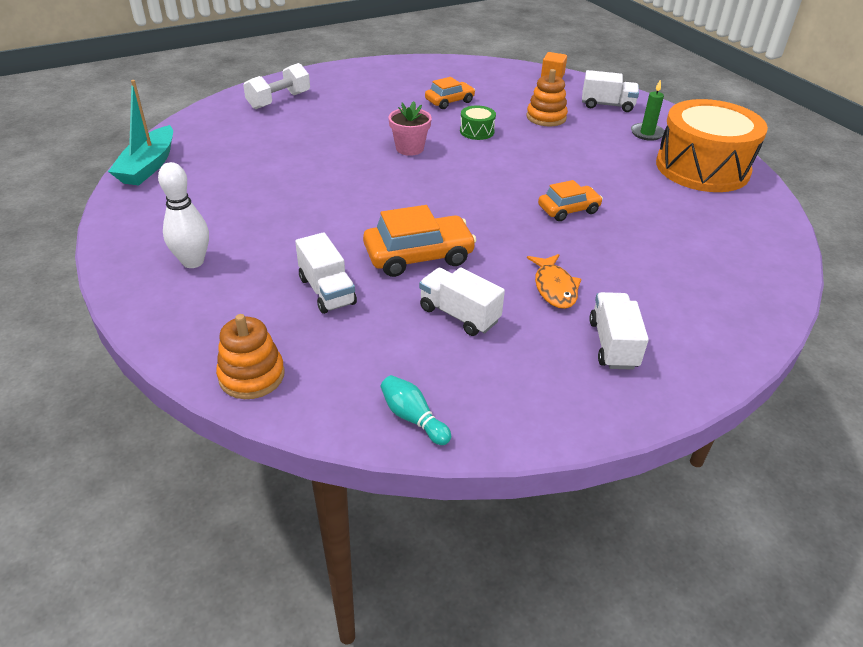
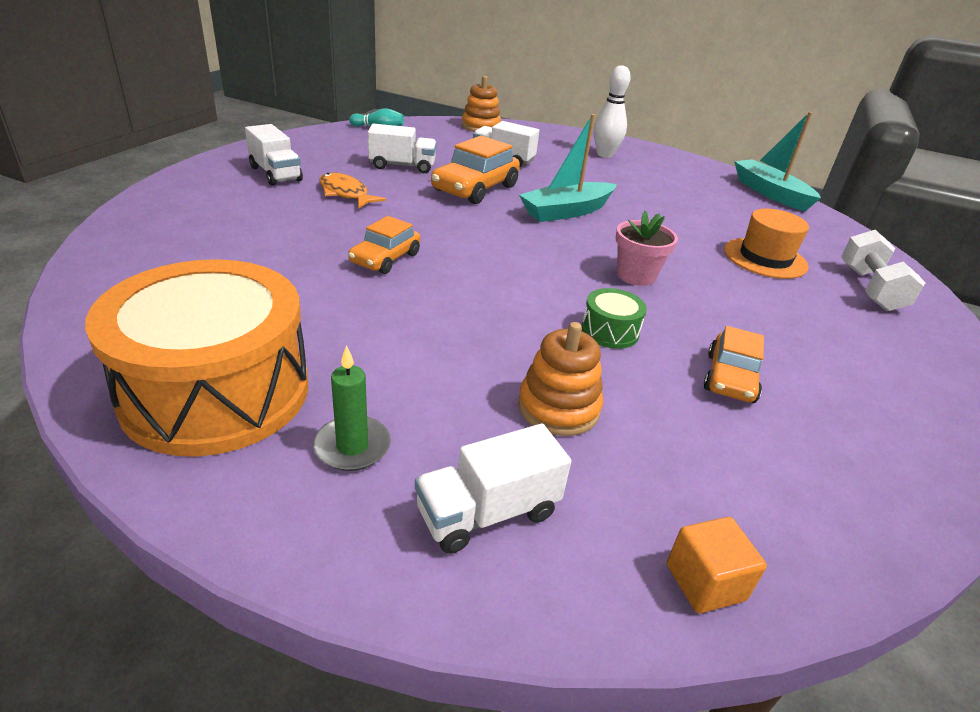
camera: 140 degrees right, 5 degrees down
none -> turquoise boat [519,114,617,222]
none -> orange hat [724,209,809,279]

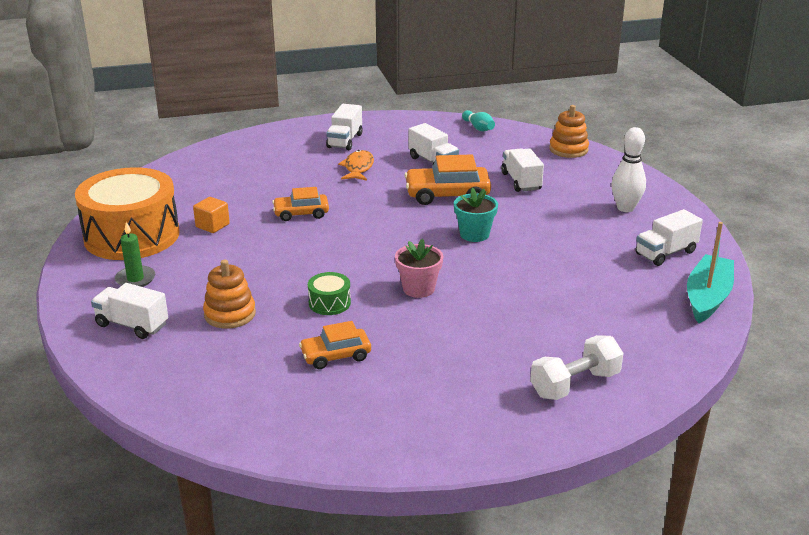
camera: 55 degrees right, 5 degrees down
turquoise boat [519,114,617,222] -> turquoise flower pot [454,188,498,242]
orange cube [667,517,767,613] -> orange cube moved to [193,197,230,233]
orange hat [724,209,809,279] -> none
none -> white truck [635,209,703,266]

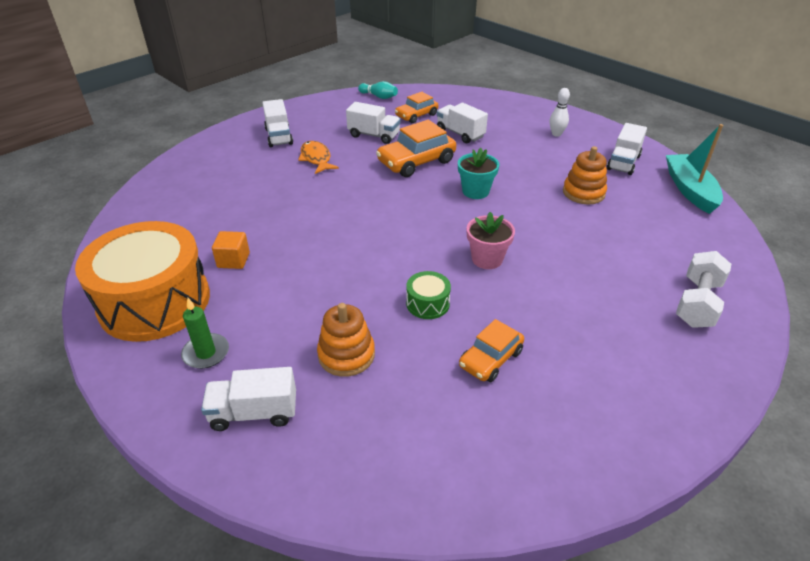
camera: 30 degrees left, 10 degrees up
orange car [272,187,329,221] -> orange car moved to [395,92,438,123]
orange stacking toy [549,105,589,158] -> orange stacking toy moved to [563,146,607,204]
white bowling pin [611,127,646,212] -> white bowling pin [550,88,570,137], size x0.66

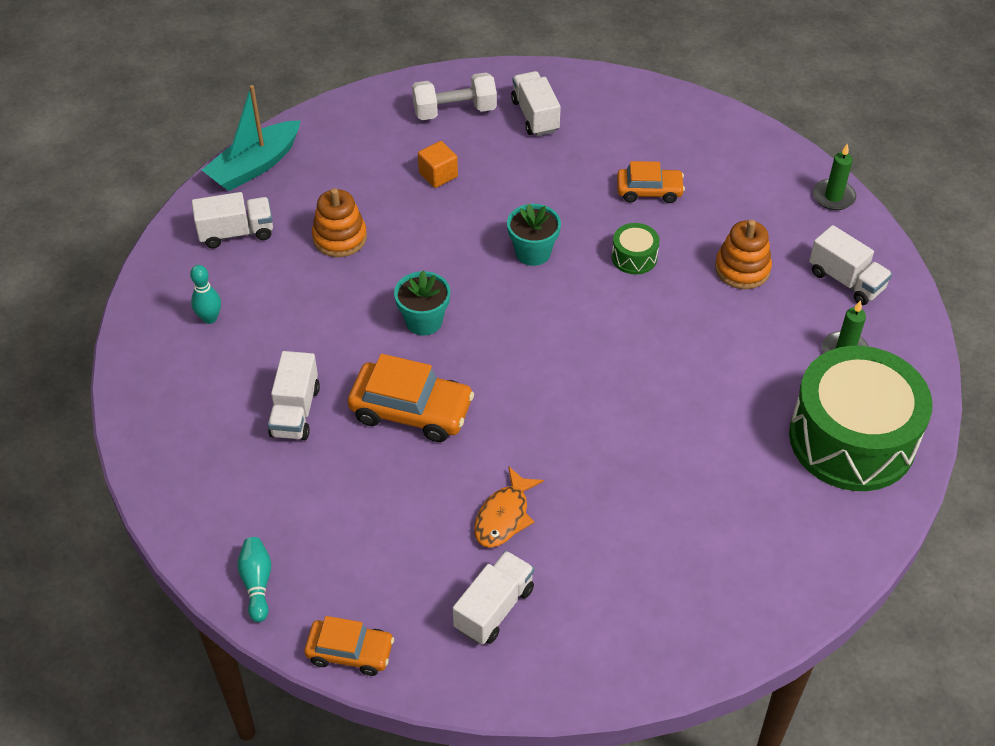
camera: 130 degrees left, 10 degrees up
orange drum [75,221,210,342] -> green drum [789,346,933,491]
orange cube [212,231,250,269] -> orange cube moved to [418,141,458,188]
white truck [346,102,401,144] -> white truck moved to [511,71,561,136]
orange car [395,92,438,123] -> orange car moved to [304,616,394,676]
pink flower pot [467,212,515,269] -> turquoise flower pot [507,204,561,266]
white bowling pin [550,88,570,137] -> turquoise bowling pin [190,265,221,324]
none -> green candle [813,143,857,210]

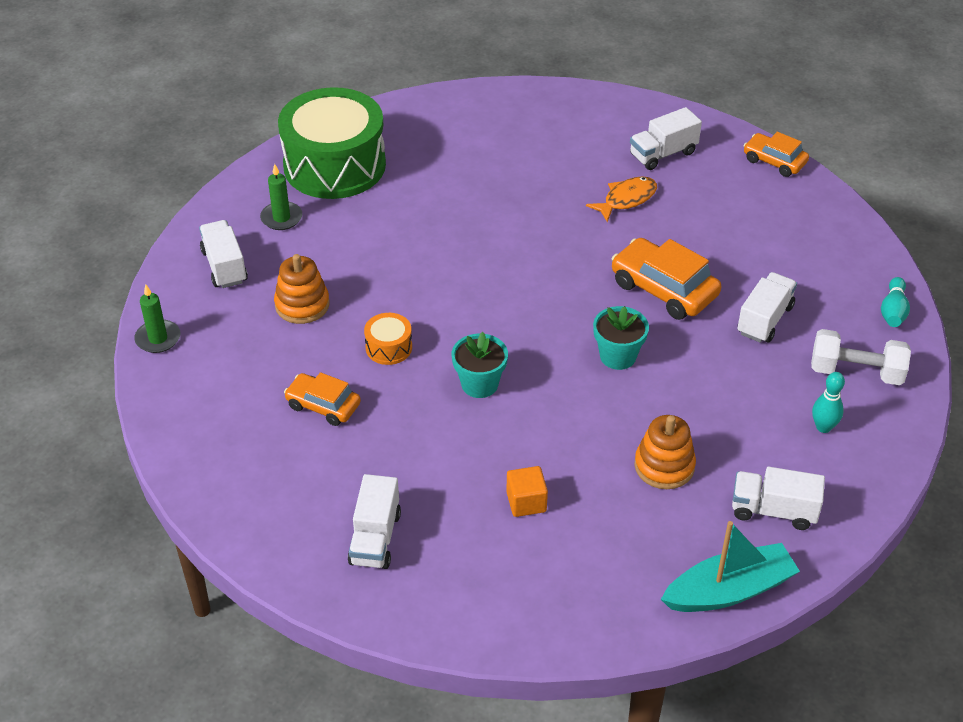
camera: 155 degrees left, 5 degrees down
turquoise bowling pin [237,537,271,622] -> turquoise bowling pin moved to [881,277,910,327]
white dumbbell [412,72,497,120] -> white dumbbell moved to [811,329,911,385]
green drum [612,223,660,275] -> orange drum [364,313,412,365]

